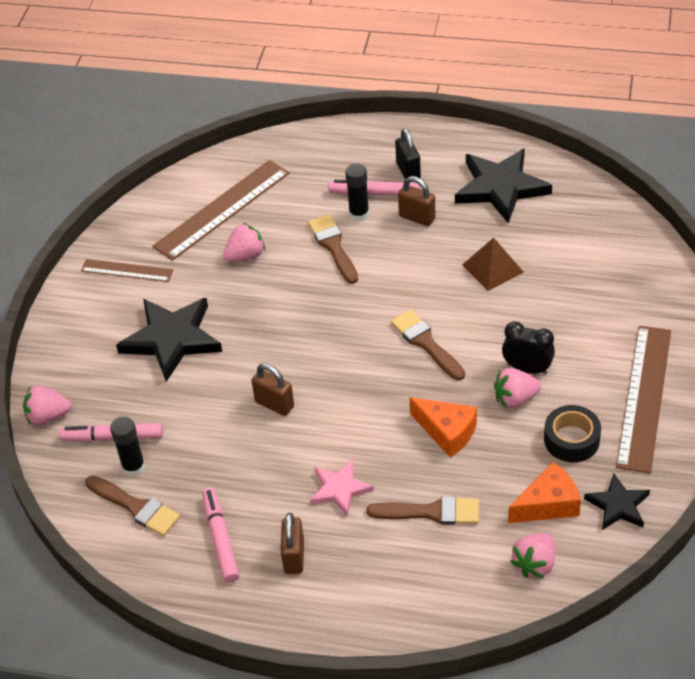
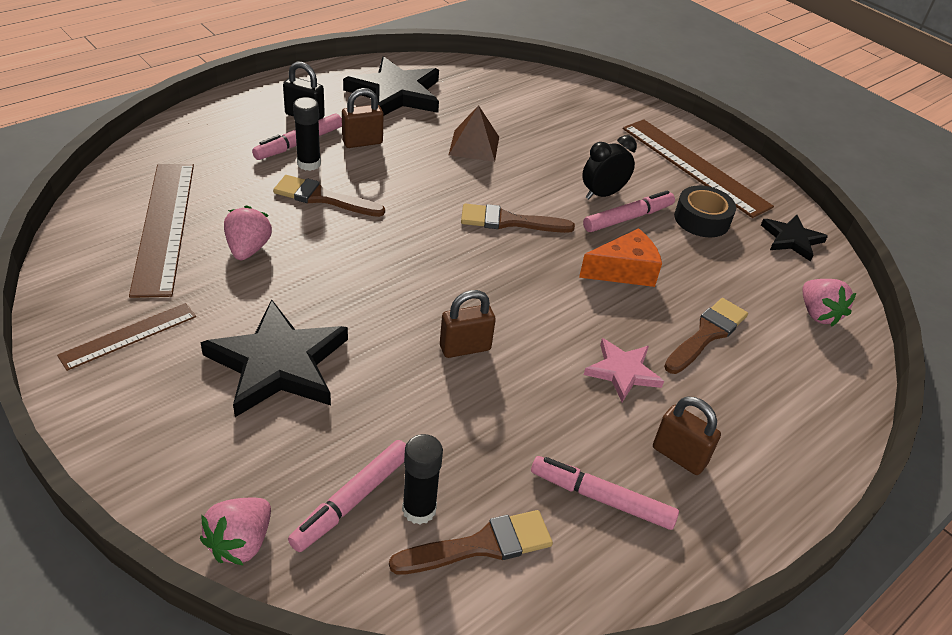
camera: 60 degrees left, 5 degrees down
pink strawberry [494,368,541,408] -> pink marker [583,190,675,232]
orange cheese [508,462,581,523] -> none

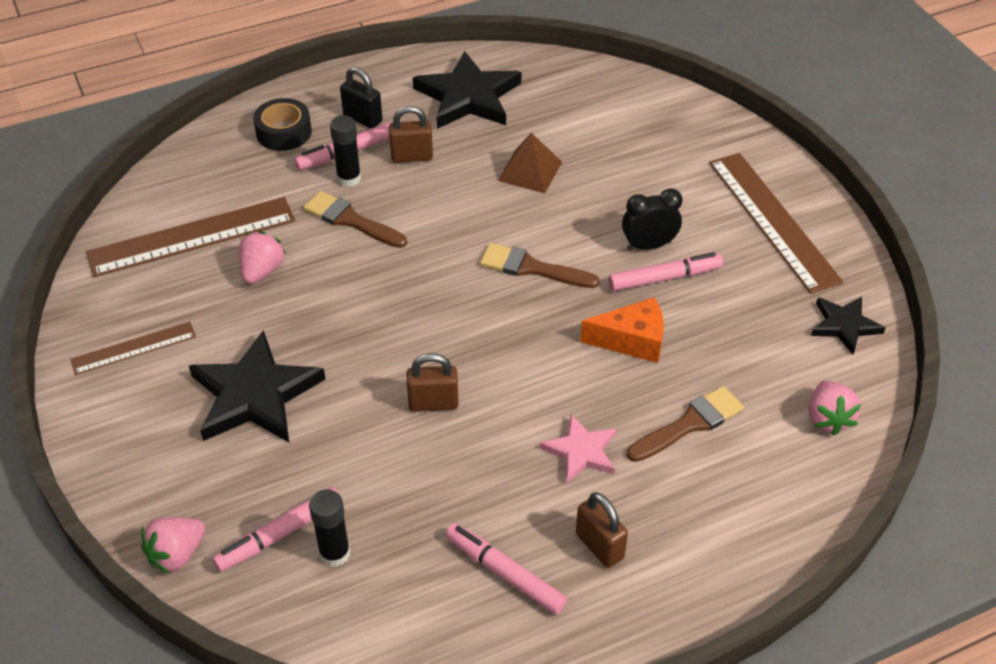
camera: 20 degrees right, 5 degrees up
brown ruler [129,164,194,298] -> brown ruler turned 60 degrees clockwise [86,197,295,277]
brown brush [389,510,553,574] -> none
black tape [674,185,736,237] -> black tape moved to [253,98,312,151]

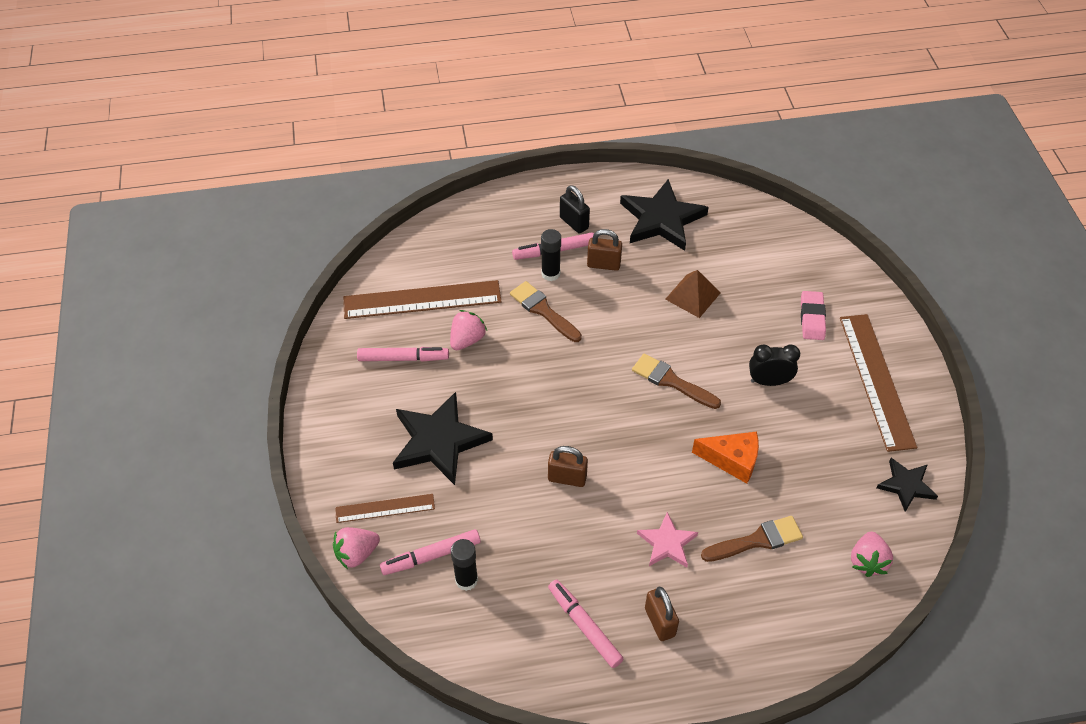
camera: 15 degrees right, 5 degrees up
brown ruler [70,322,196,375] -> brown ruler moved to [335,494,435,523]
black tape [253,98,312,151] -> none
pink marker [608,252,723,291] -> pink marker moved to [357,347,449,361]
none -> pink eraser [801,291,826,340]

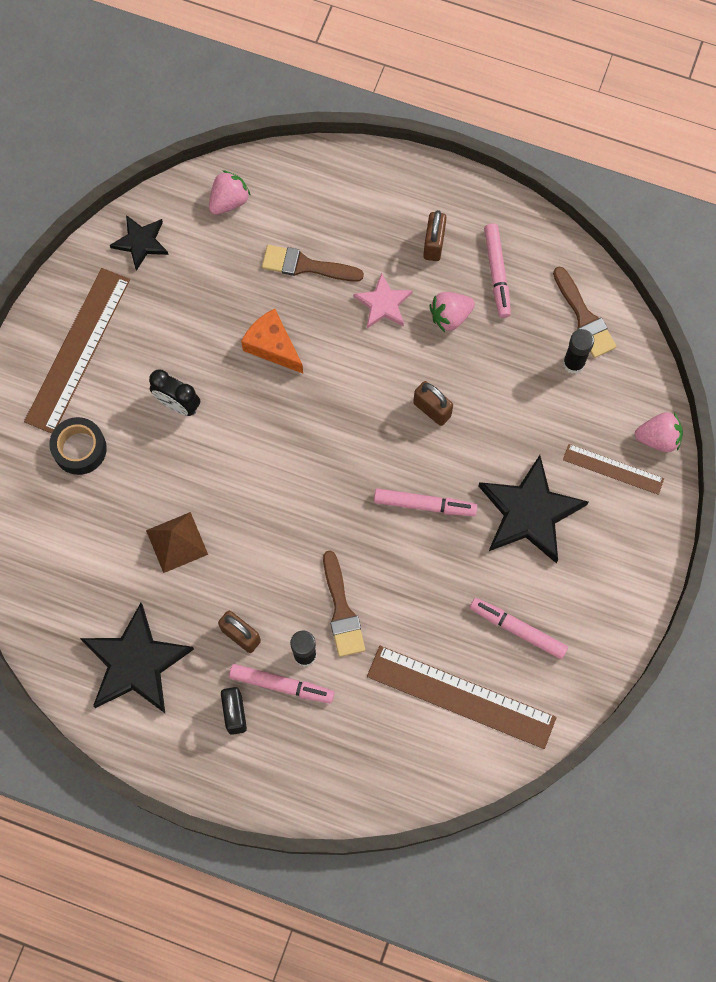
camera: 150 degrees left, 20 degrees up
pink marker [380,529,481,575] -> pink marker moved to [374,489,477,516]
pink strawberry [450,310,487,350] -> pink strawberry moved to [429,292,475,332]
brown brush [632,353,721,409] -> brown brush moved to [553,267,617,358]
pink eraser [801,291,826,340] -> black tape [49,417,107,475]

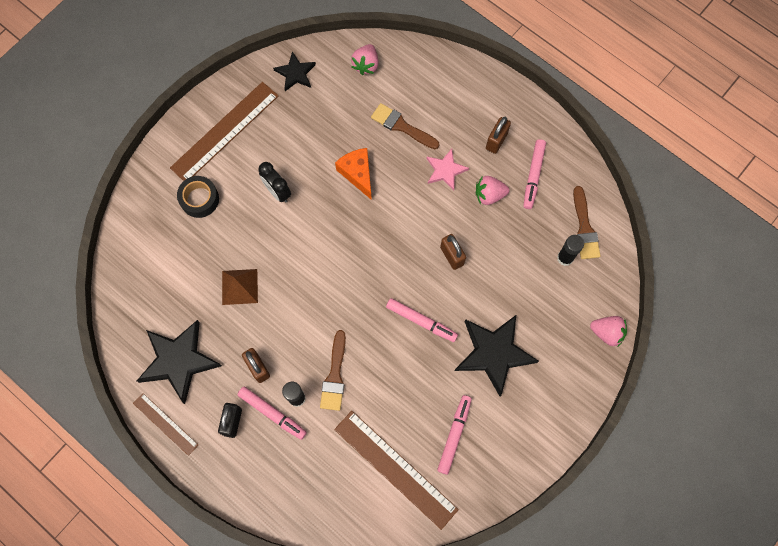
camera: 20 degrees right, 0 degrees up
pink strawberry [209,170,251,215] -> pink strawberry turned 135 degrees clockwise [351,44,379,75]
pink marker [470,598,568,659] -> pink marker turned 60 degrees clockwise [437,395,472,475]
brown ruler [563,444,664,495] -> brown ruler moved to [133,393,198,456]

